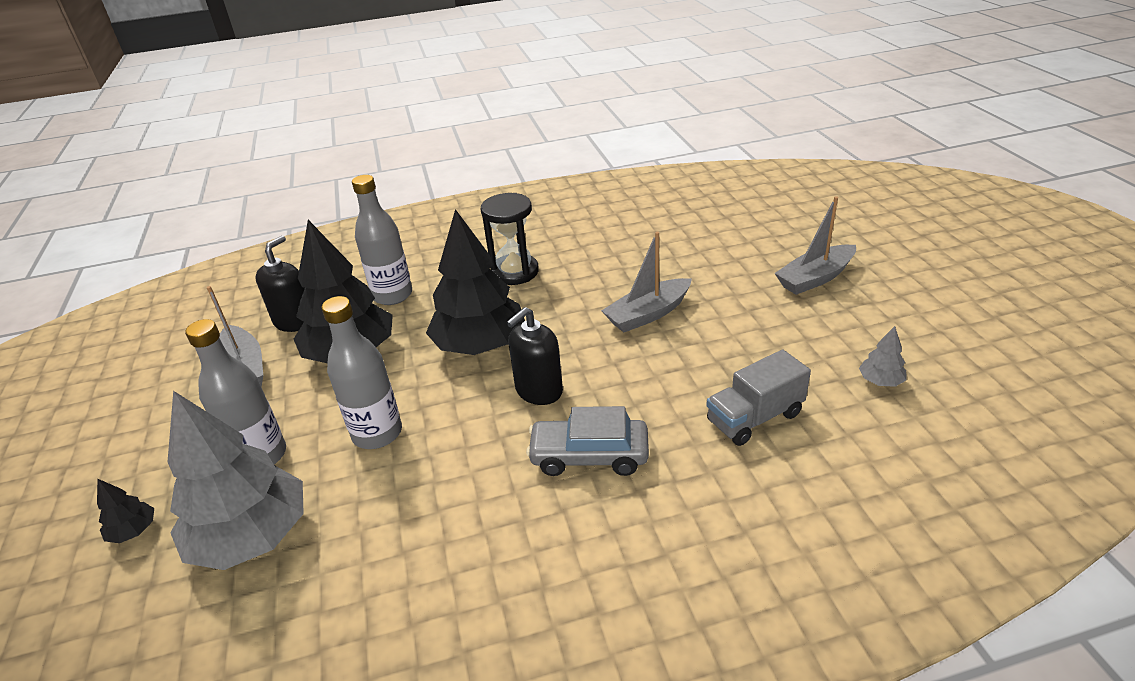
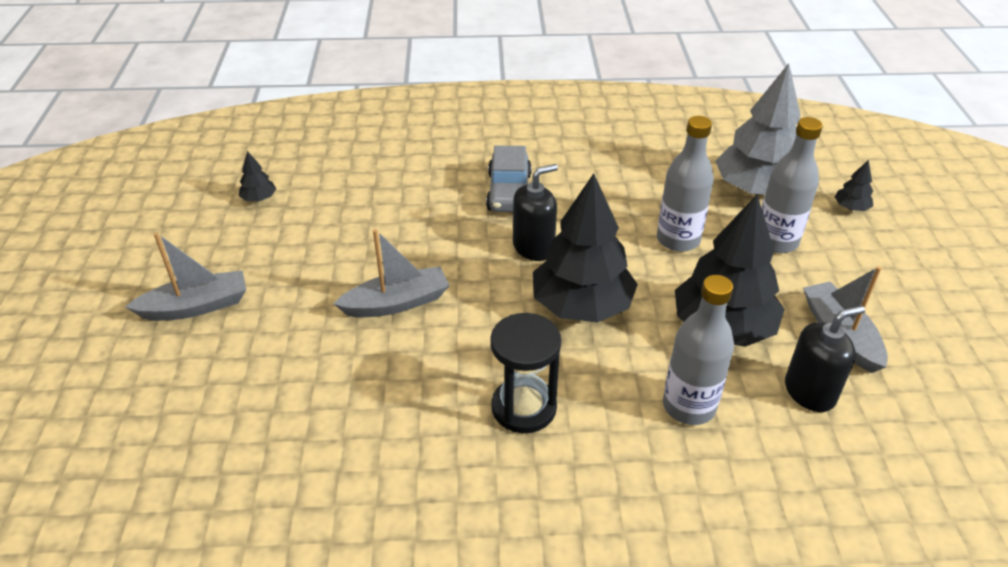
camera: 170 degrees left, 5 degrees up
black soap dispenser [255,236,305,332] -> black soap dispenser turned 150 degrees counterclockwise [785,305,865,412]
grey car [526,406,649,476] -> grey car turned 75 degrees clockwise [486,146,532,212]
grey truck [706,350,811,446] -> none
grey tree [859,326,906,387] -> black tree [239,151,276,201]

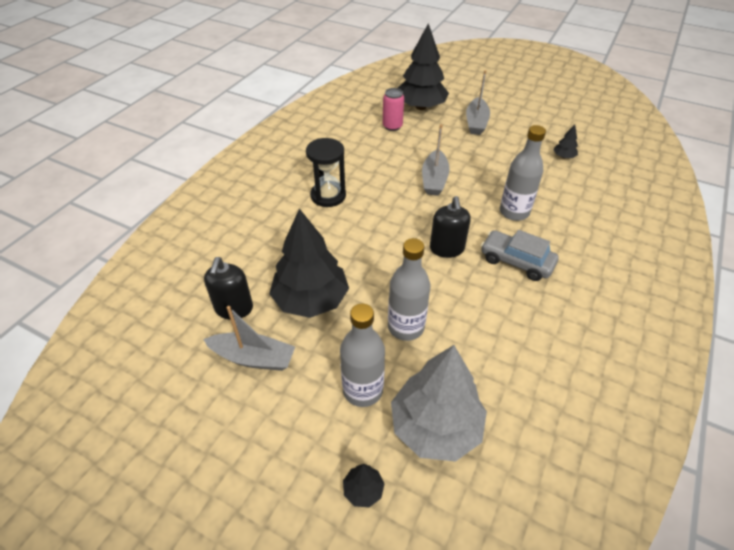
camera: 120 degrees right, 5 degrees up
black tree [533,173,638,323] -> black tree moved to [398,23,449,110]
grey bottle [663,275,734,425] -> grey bottle moved to [500,125,546,221]
none -> pink can [383,88,404,131]

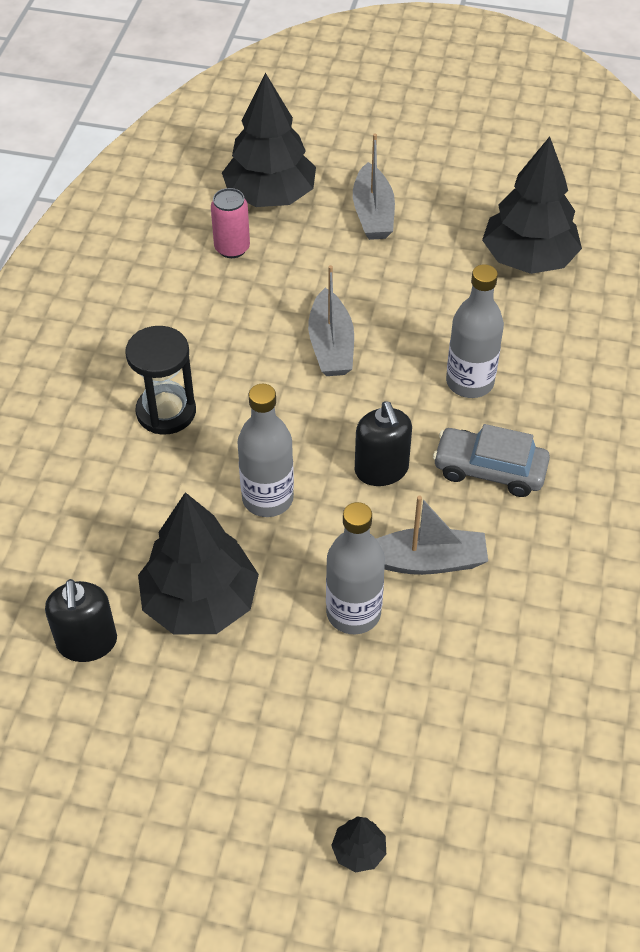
camera: 15 degrees left, 5 degrees up
grey boat [203,306,295,371] -> grey boat moved to [376,496,488,575]
grey bottle [340,303,385,407] -> grey bottle moved to [237,384,294,517]
grey tree [391,345,487,462] -> none
black tree [553,124,578,158] -> black tree [482,136,582,274], size x2.44

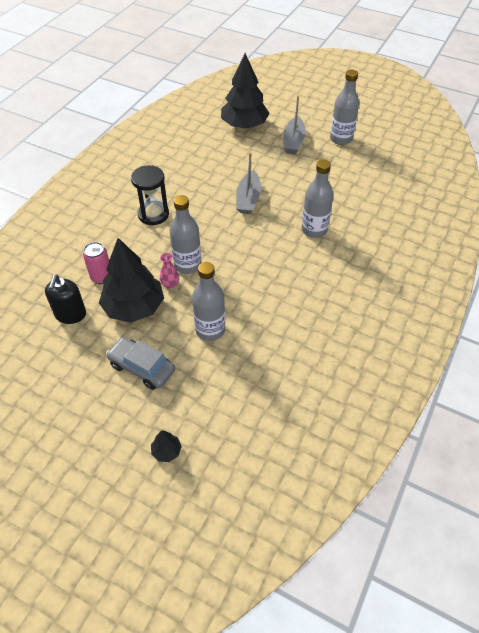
camera: 15 degrees right, 0 degrees up
pink can [211,188,250,258] -> pink can moved to [83,242,109,284]
black soap dispenser [355,401,412,486] -> none
grey boat [376,496,488,575] -> none
grey car [433,424,550,497] -> grey car moved to [106,337,175,390]
black tree [482,136,582,274] -> none
none -> pink vase [160,253,179,289]
none -> grey bottle [330,69,359,145]

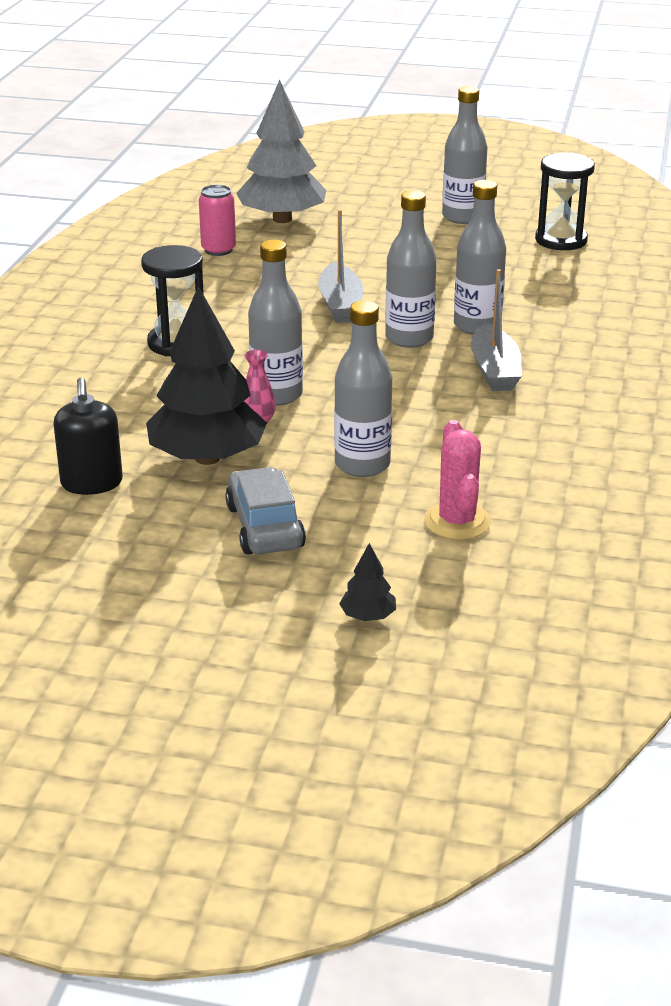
camera: 15 degrees left, 20 degrees down
pink can [83,242,109,284] -> pink can moved to [199,185,236,256]
grey car [106,337,175,390] -> grey car turned 60 degrees clockwise [225,467,306,554]
black tree [221,53,269,128] -> grey tree [236,80,327,223]
grey boat [283,96,306,154] -> grey boat moved to [471,269,522,391]
none -> grey bottle [385,190,437,348]
none -> pink cactus [424,420,491,540]
none -> black hourglass [535,153,595,250]

